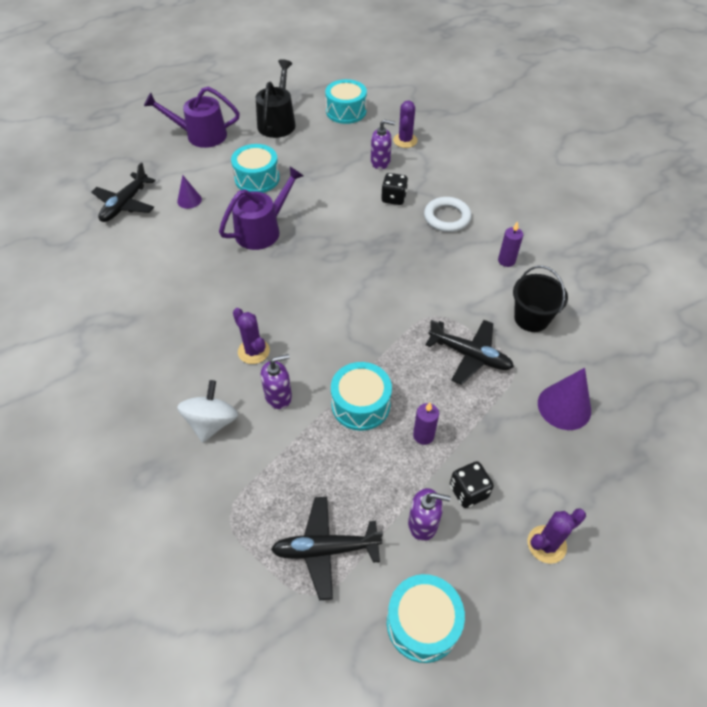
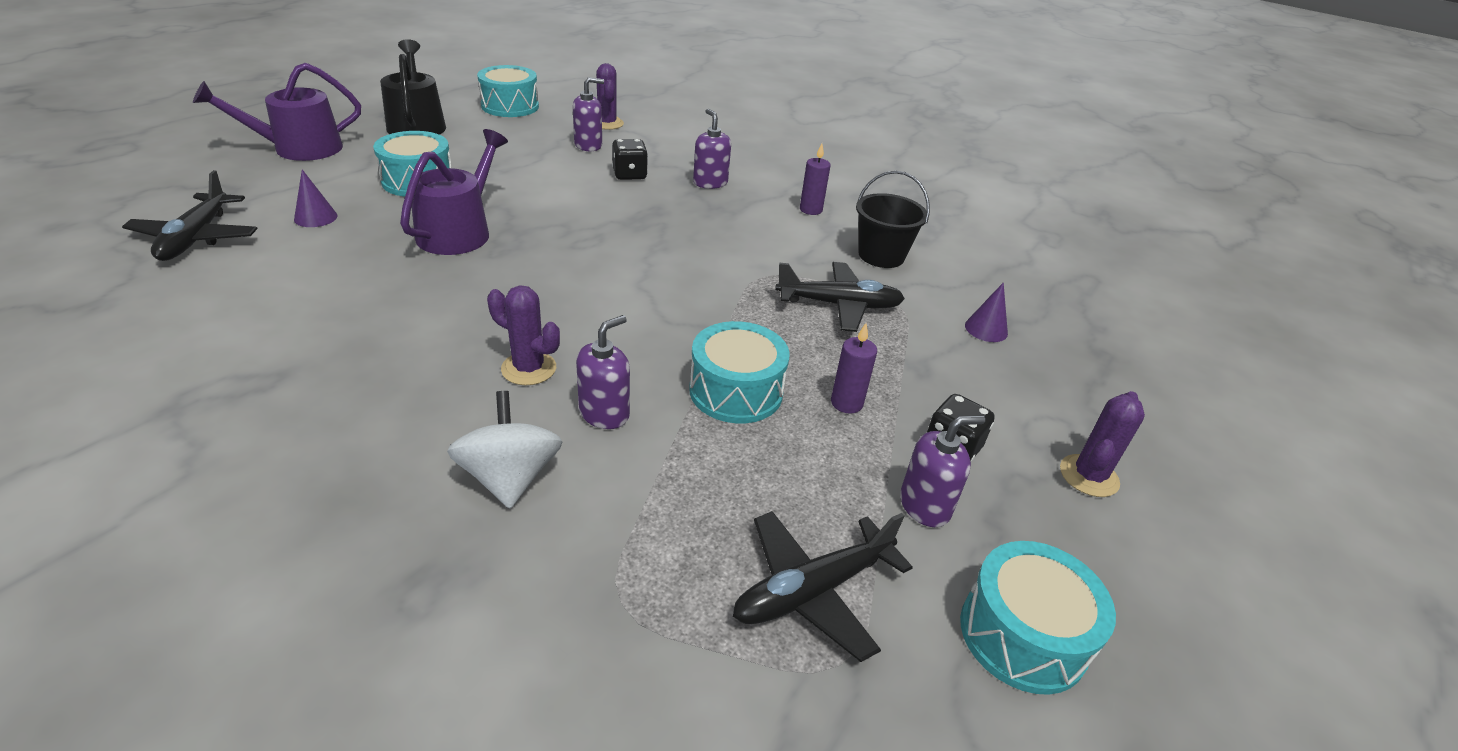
camera: 30 degrees left, 15 degrees down
white ring [424,197,472,232] -> purple soap dispenser [693,109,731,189]
purple cone [538,368,591,430] -> purple cone [965,282,1008,342], size x0.59

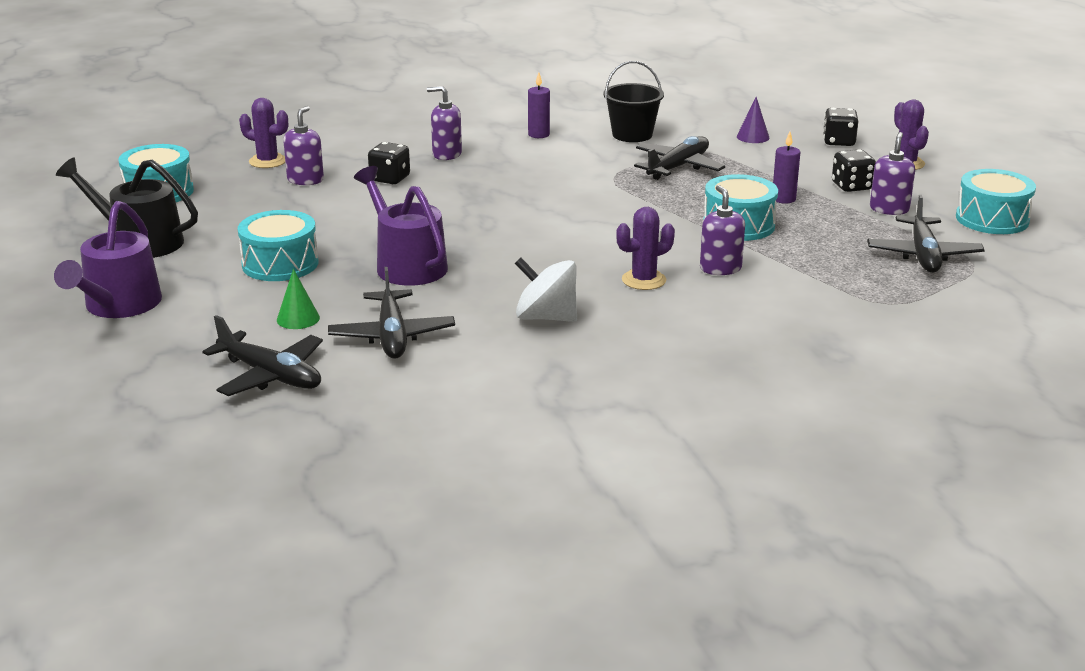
camera: 50 degrees left, 10 degrees down
purple cone [294,170,337,227] -> green cone [277,269,320,329]
white spinning top [447,391,562,509] -> white spinning top moved to [515,258,577,322]
none -> black plane [328,267,455,359]
none -> black dice [823,108,858,146]

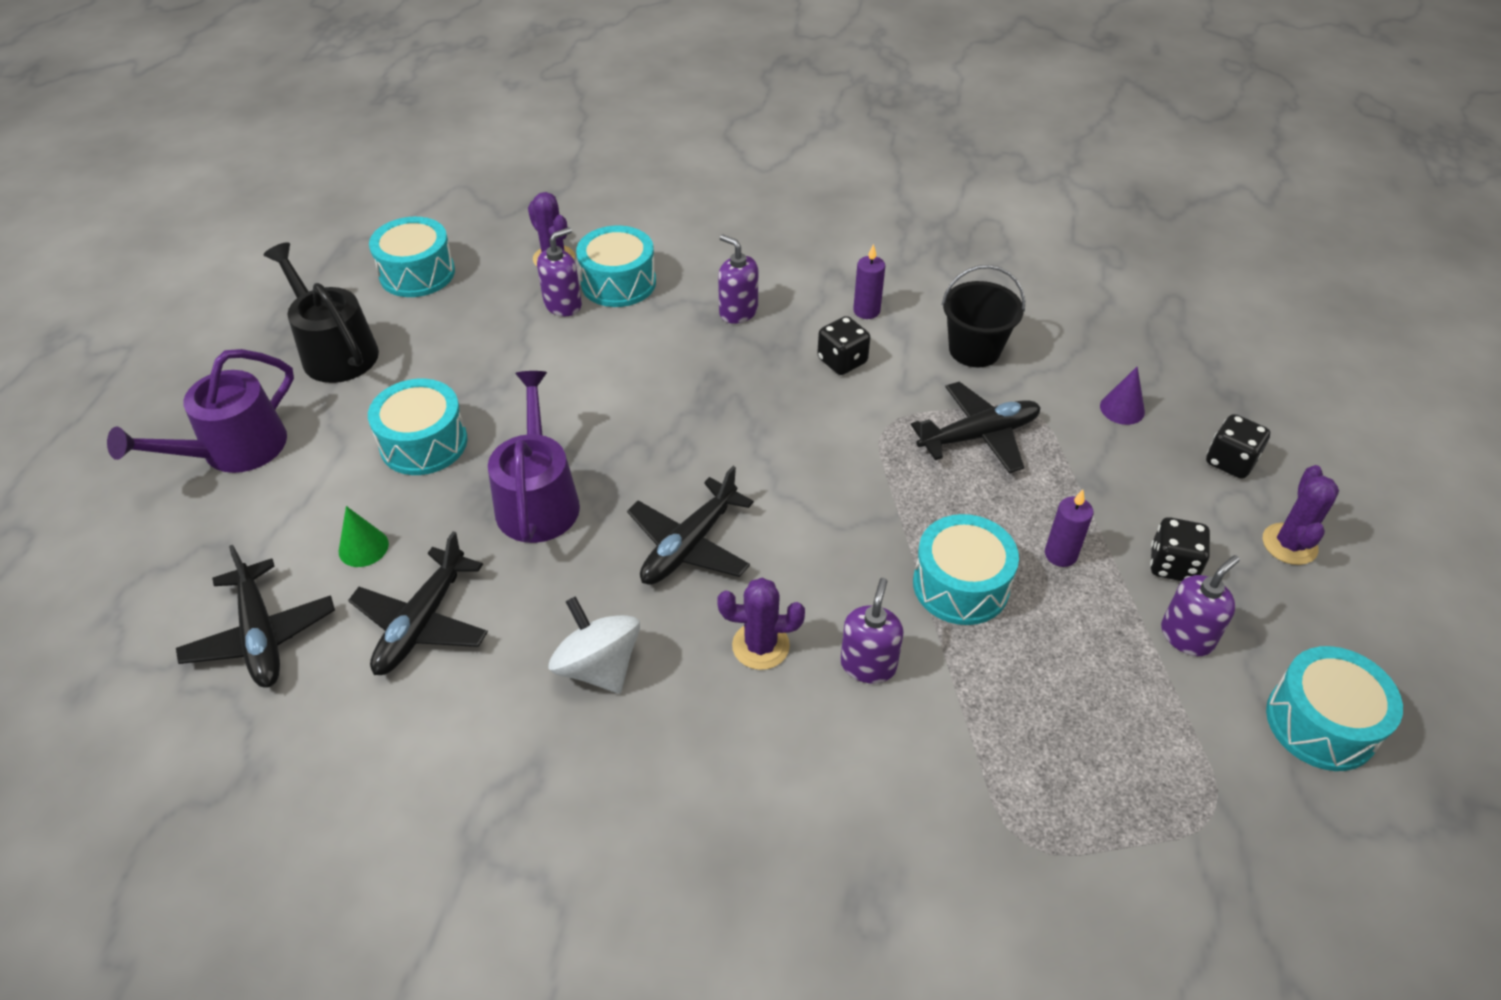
camera: 30 degrees right, 20 degrees up
black dice [368,142,410,184] -> black dice moved to [817,316,870,375]
black plane [867,195,985,273] -> black plane moved to [627,466,754,585]
none -> turquoise drum [576,225,656,307]

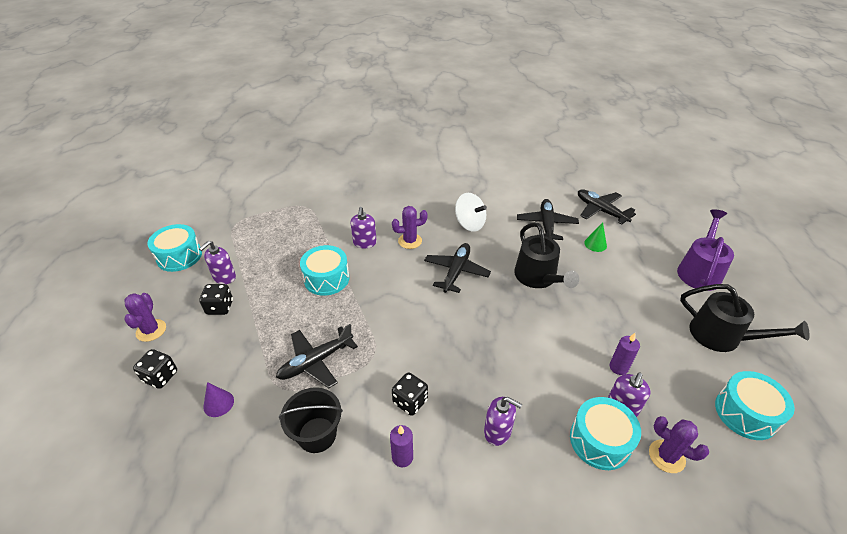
camera: 165 degrees right, 5 degrees down
turquoise drum [368,379,467,475] -> none
purple watering can [488,371,580,543] -> black watering can [514,222,579,288]
purple candle [1045,490,1093,567] -> purple candle moved to [609,333,640,375]

